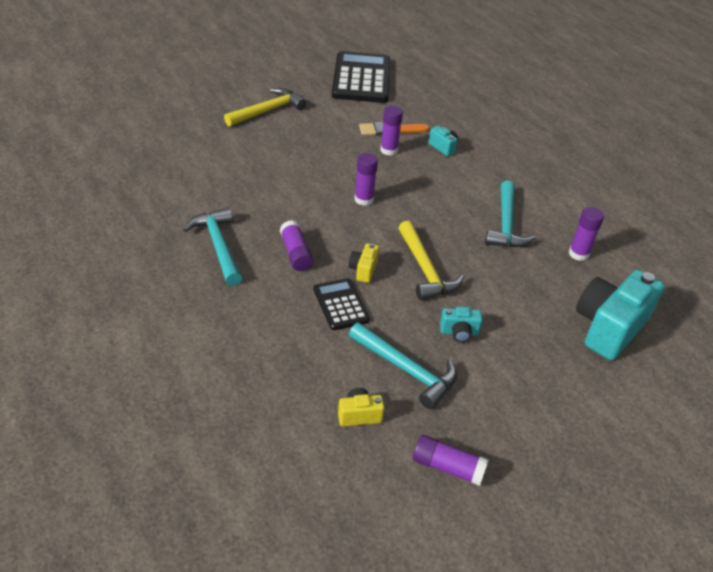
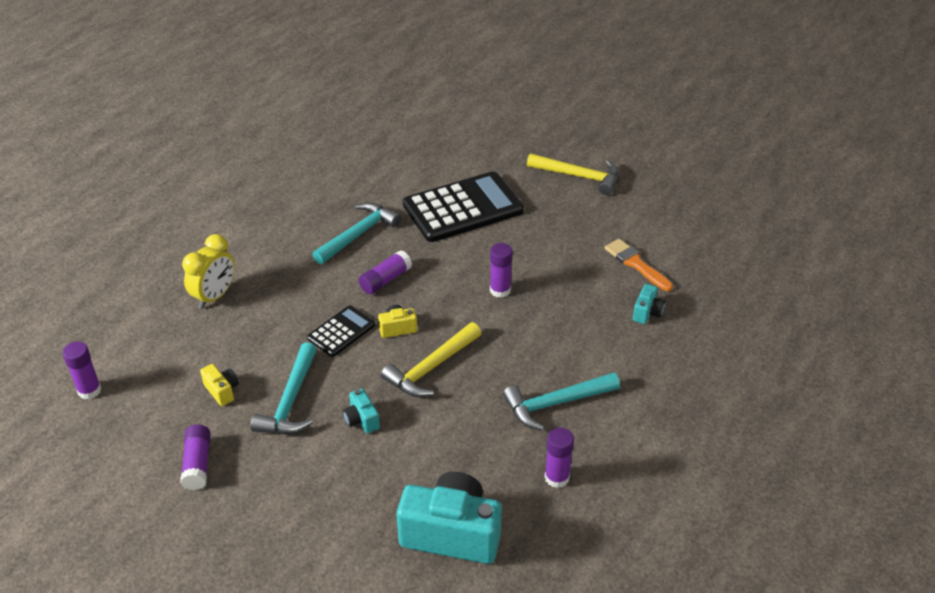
camera: 65 degrees right, 0 degrees up
black calculator [332,51,390,103] -> black calculator moved to [403,171,524,242]
purple glue stick [380,106,403,156] -> purple glue stick moved to [62,342,101,399]
none -> yellow clock [182,234,235,309]

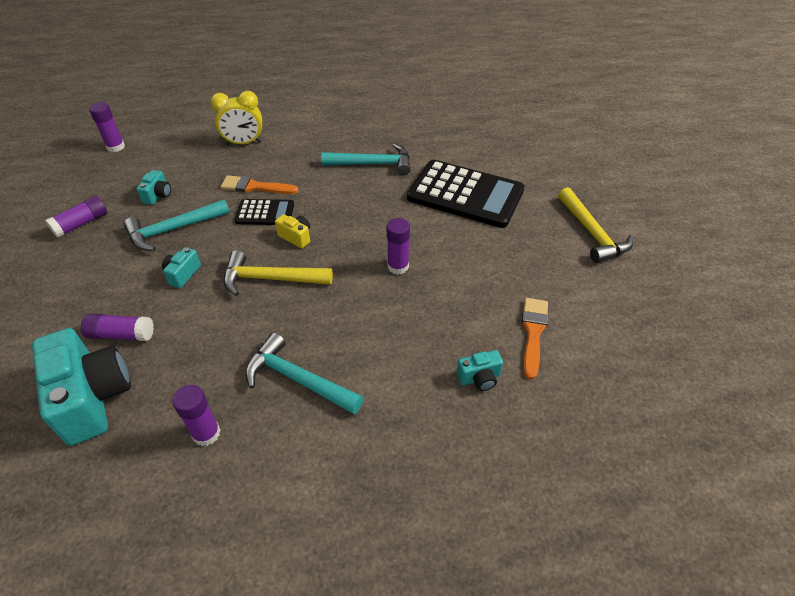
camera: 50 degrees right, 5 degrees up
yellow camera [200,364,239,406] -> turquoise camera [136,170,171,205]
purple glue stick [358,250,412,294] -> purple glue stick moved to [81,313,154,341]
none -> orange brush [220,175,299,194]

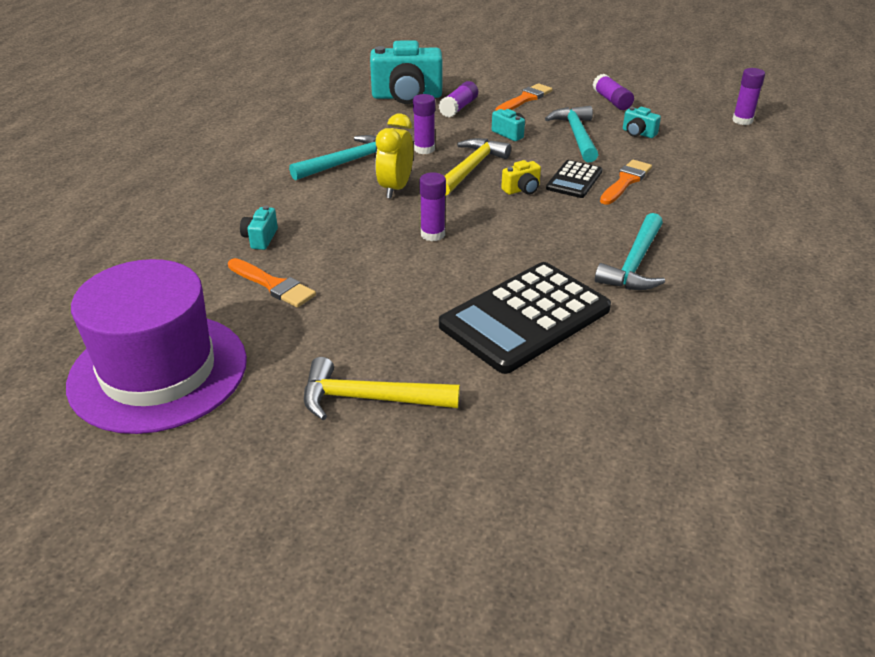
camera: 115 degrees right, 10 degrees down
purple glue stick [172,385,221,446] -> purple glue stick moved to [413,94,435,154]
yellow clock [210,91,262,145] -> yellow clock moved to [375,114,413,198]
none -> purple hat [66,259,247,434]
none -> orange brush [496,83,553,111]

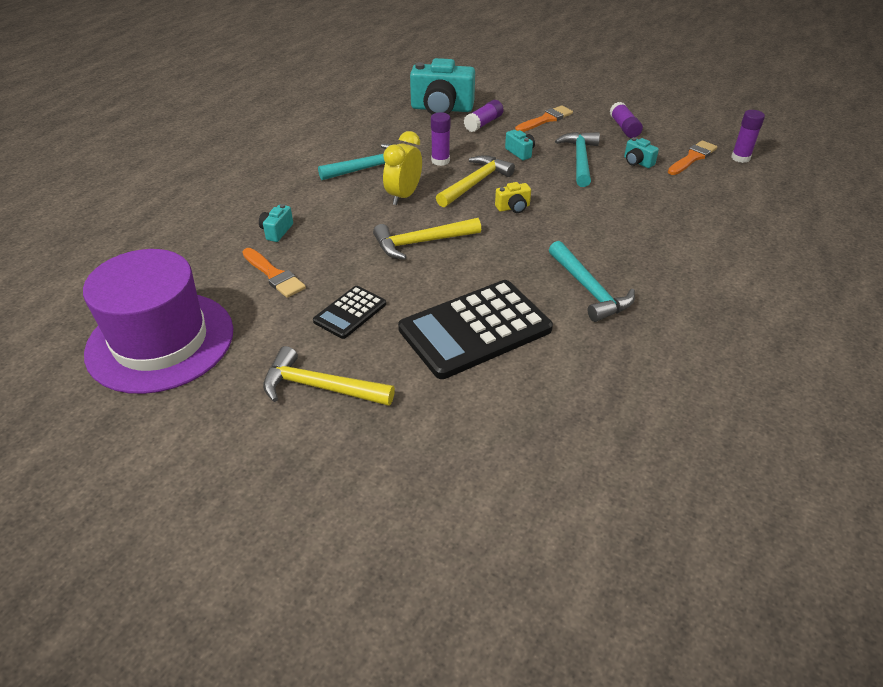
camera: 10 degrees right, 5 degrees up
purple glue stick [420,172,446,241] -> yellow hammer [373,218,481,260]
black calculator [546,160,602,198] -> black calculator moved to [313,286,386,339]
turquoise hammer [595,213,665,290] -> turquoise hammer turned 60 degrees counterclockwise [549,241,635,322]
orange brush [600,160,652,205] -> orange brush moved to [668,140,718,175]

